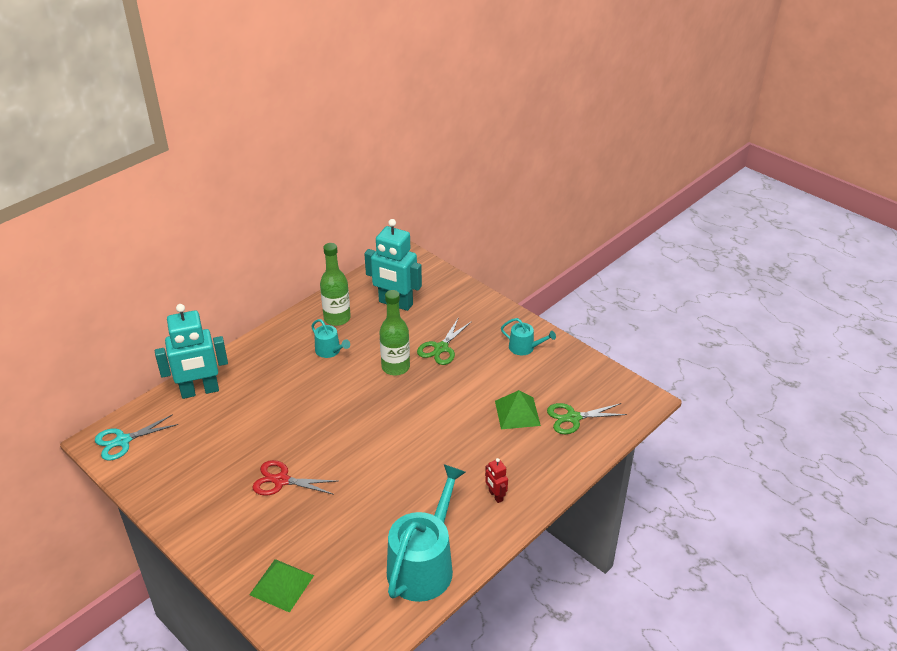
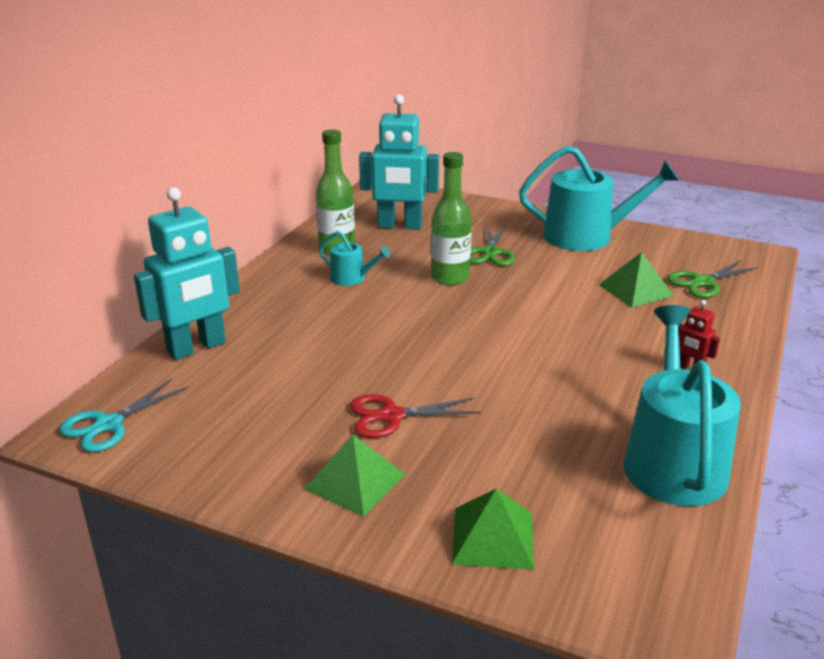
camera: 20 degrees left, 10 degrees down
turquoise watering can [501,318,556,355] -> turquoise watering can [519,146,679,251], size x2.08
none -> green pyramid [304,435,405,517]

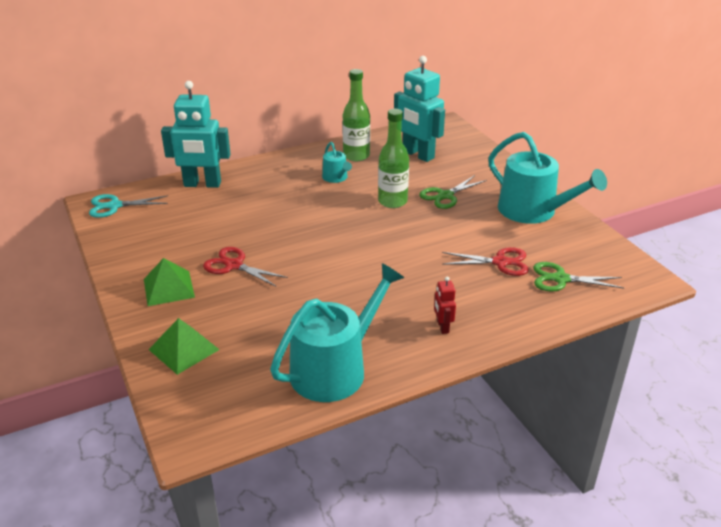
camera: 40 degrees right, 5 degrees up
green pyramid [599,252,674,308] -> red scissors [442,247,529,276]

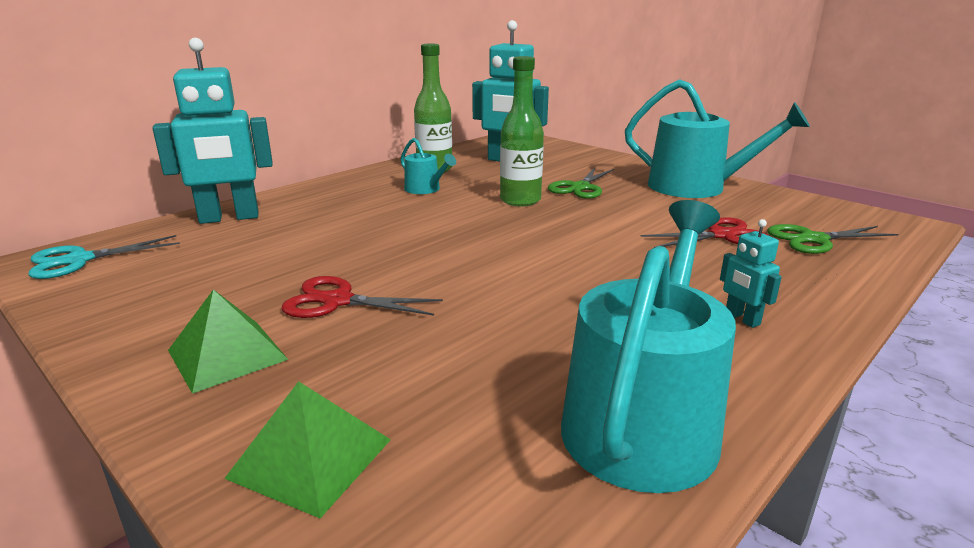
camera: 20 degrees left, 10 degrees down
red robot [434,276,456,334] -> turquoise robot [720,219,782,328]

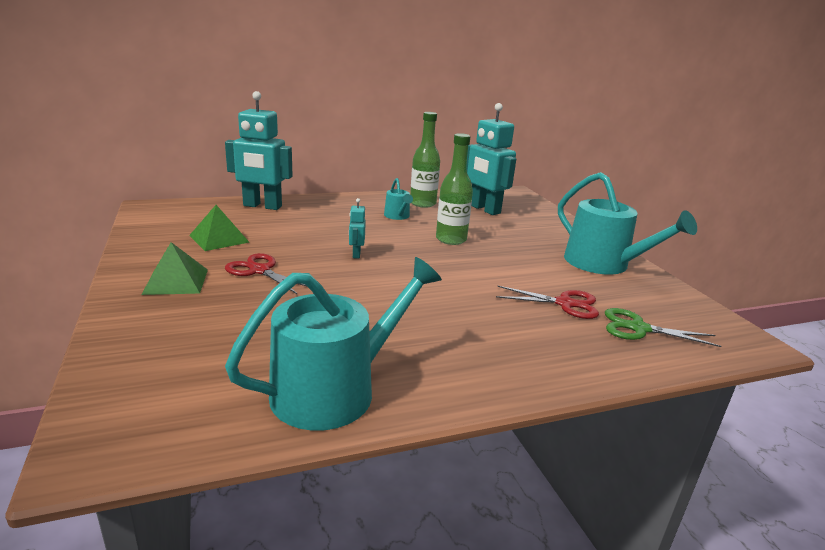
camera: 25 degrees right, 0 degrees up
turquoise scissors [28,235,180,279] -> none
green pyramid [224,381,391,518] -> green pyramid moved to [189,205,249,251]
green scissors [548,168,614,199] -> none
turquoise robot [720,219,782,328] -> turquoise robot moved to [349,198,366,259]

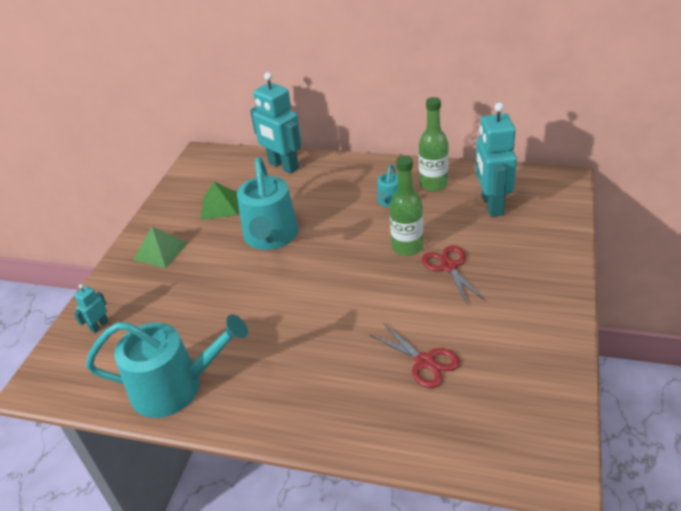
camera: 40 degrees right, 15 degrees up
red scissors [225,253,306,294] -> red scissors moved to [422,246,485,306]
turquoise robot [349,198,366,259] -> turquoise robot moved to [74,284,108,333]
turquoise watering can [558,172,697,275] -> turquoise watering can moved to [237,157,299,250]
green scissors [605,308,722,347] -> none

